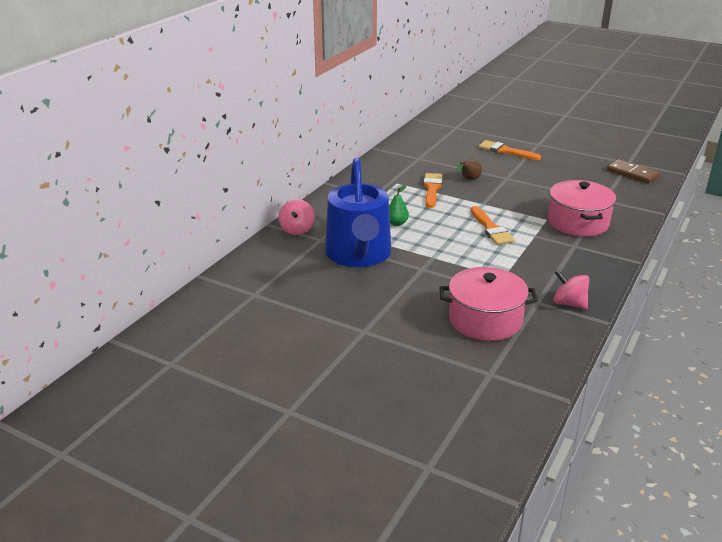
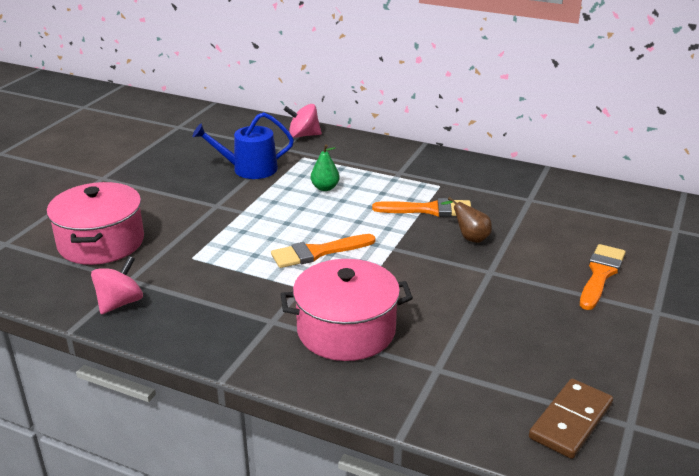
camera: 85 degrees right, 0 degrees up
blue watering can [325,158,391,267] -> blue watering can [193,112,294,179], size x0.57

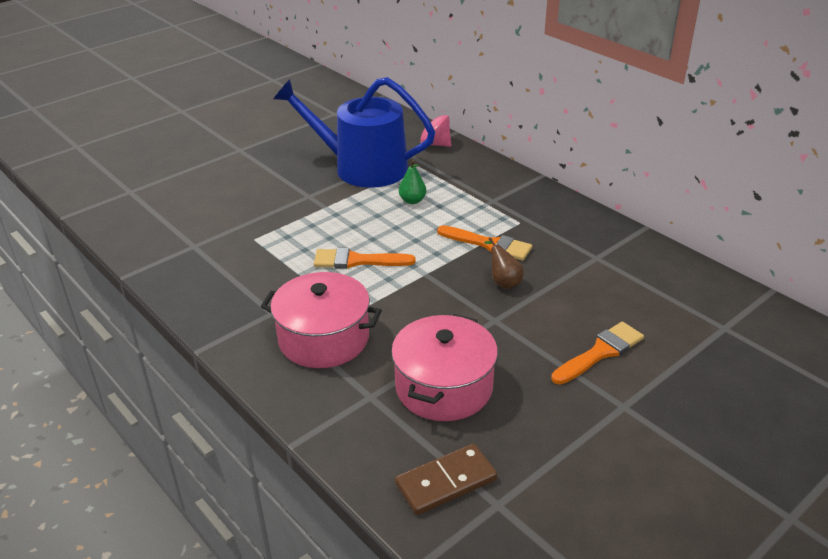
camera: 25 degrees right, 5 degrees up
pink pot [47,182,144,265] -> pink pot moved to [391,314,498,421]
pink spinning top [91,256,143,314] -> none
blue watering can [193,112,294,179] -> blue watering can [273,77,435,188], size x1.75

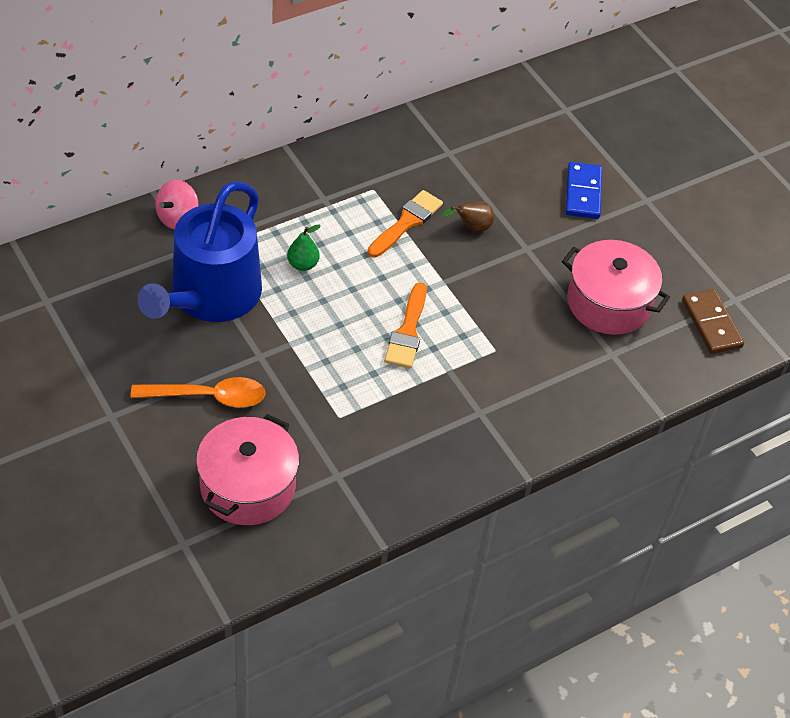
camera: 85 degrees left, 15 degrees up
pink pot [260,272,382,368] -> pink pot moved to [196,414,299,525]
orange brush [551,322,644,385] -> blue domino [566,162,602,219]
none -> orange spoon [131,377,266,408]

